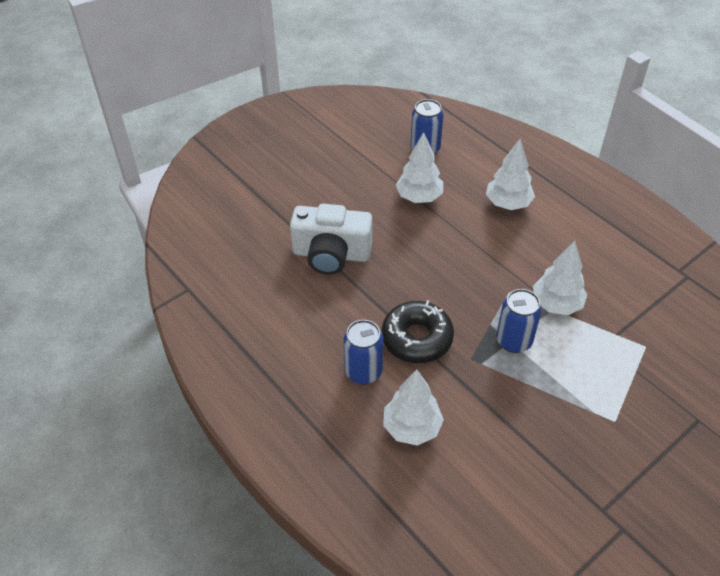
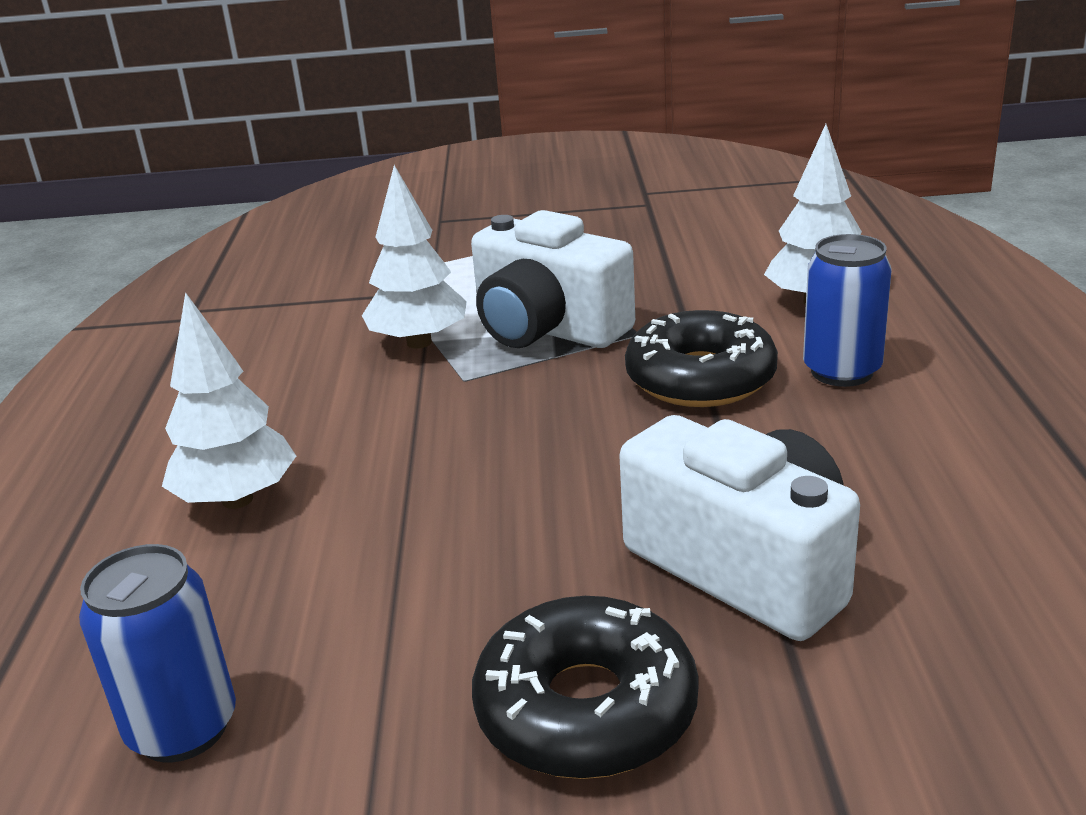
camera: 140 degrees left, 20 degrees down
white tree [396,132,443,203] -> none
blue can [496,289,541,353] -> white camera [471,210,635,348]
none -> black donut [472,596,699,779]

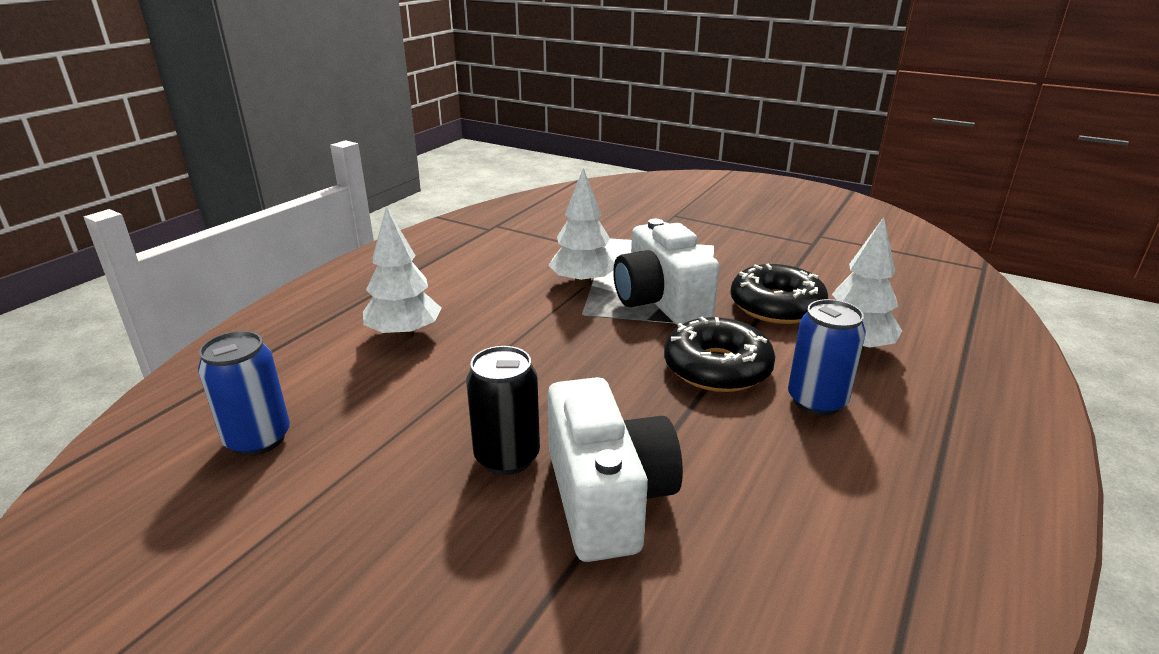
camera: 30 degrees right, 0 degrees up
black donut [472,596,699,779] -> black donut moved to [730,264,828,324]
none -> black can [466,346,540,475]

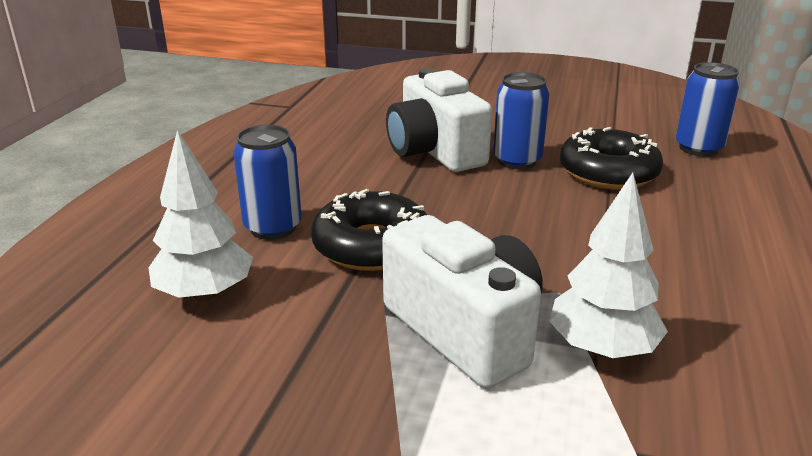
camera: 165 degrees right, 0 degrees up
white tree [363,207,442,339] -> none
black can [466,346,540,475] -> blue can [493,72,549,170]
black donut [730,264,828,324] -> black donut moved to [560,127,663,190]

